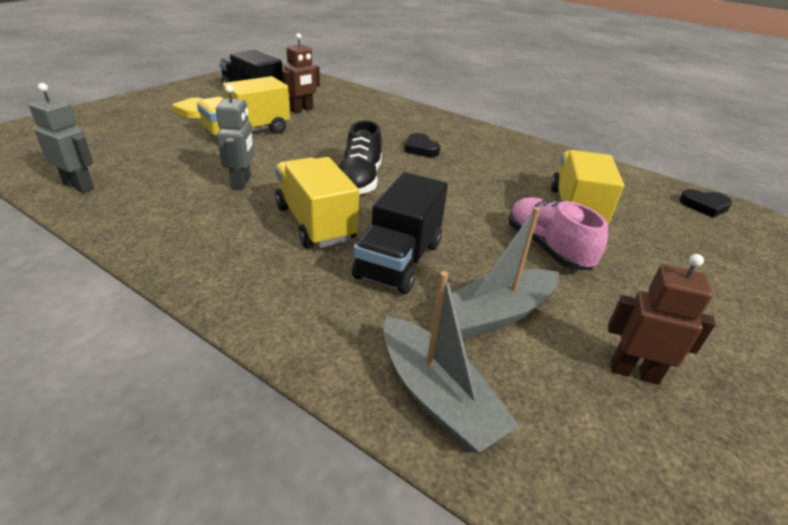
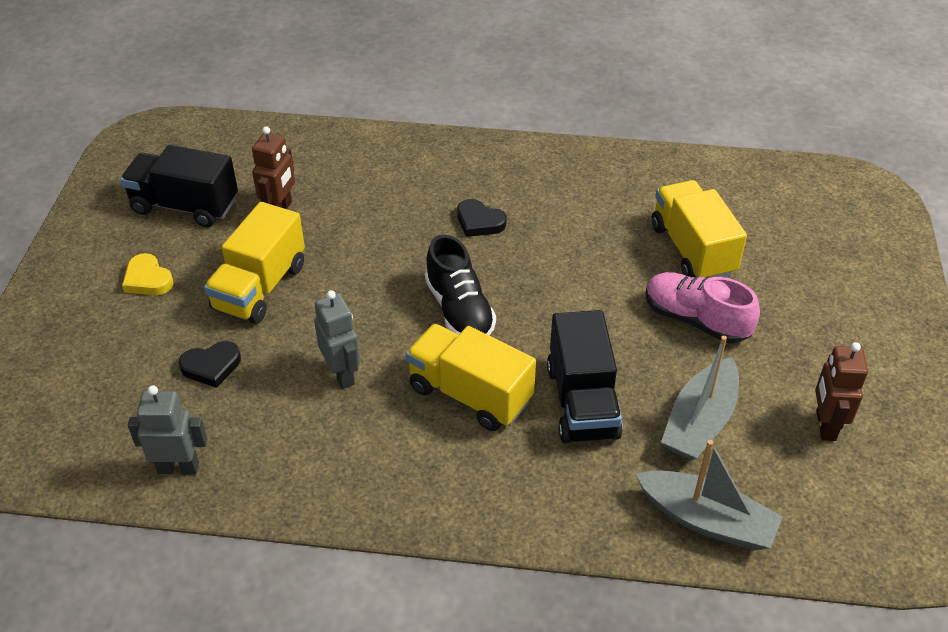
camera: 25 degrees left, 10 degrees up
brown robot [608,254,716,385] -> brown robot turned 75 degrees counterclockwise [815,342,868,441]
black heart [679,189,732,217] -> black heart moved to [179,341,241,388]

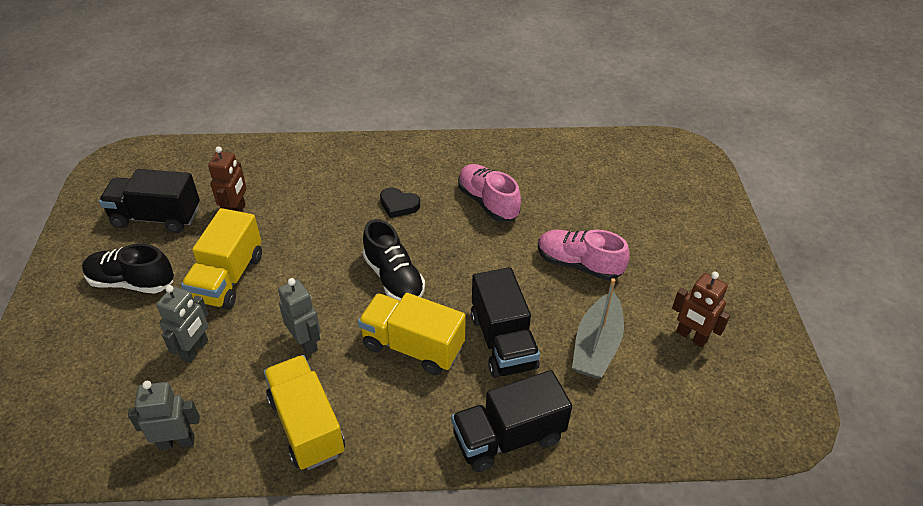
camera: 10 degrees left, 0 degrees up
yellow heart [122,253,173,295] -> black shoe [82,244,174,294]
black heart [179,341,241,388] -> grey robot [156,285,209,363]
grey boat [635,440,783,551] -> none
yellow truck [652,180,747,278] -> yellow truck moved to [264,355,345,470]
brown robot [815,342,868,441] -> brown robot turned 45 degrees counterclockwise [672,272,730,347]
none -> black truck [451,370,572,472]
none -> pink shoe [458,164,521,222]

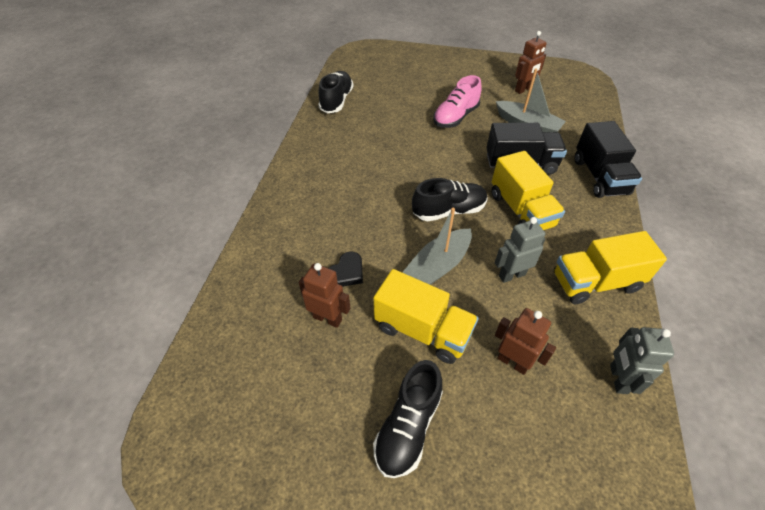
camera: 75 degrees left, 5 degrees up
black truck [99,169,200,233] -> none
grey robot [156,285,209,363] -> brown robot [495,308,556,375]
yellow truck [358,293,466,375] -> yellow truck turned 60 degrees counterclockwise [491,151,565,230]
black heart [380,187,420,218] -> black heart moved to [329,251,363,287]
pink shoe [458,164,521,222] -> none
none -> black shoe [319,71,354,113]
none -> grey boat [402,208,472,285]

